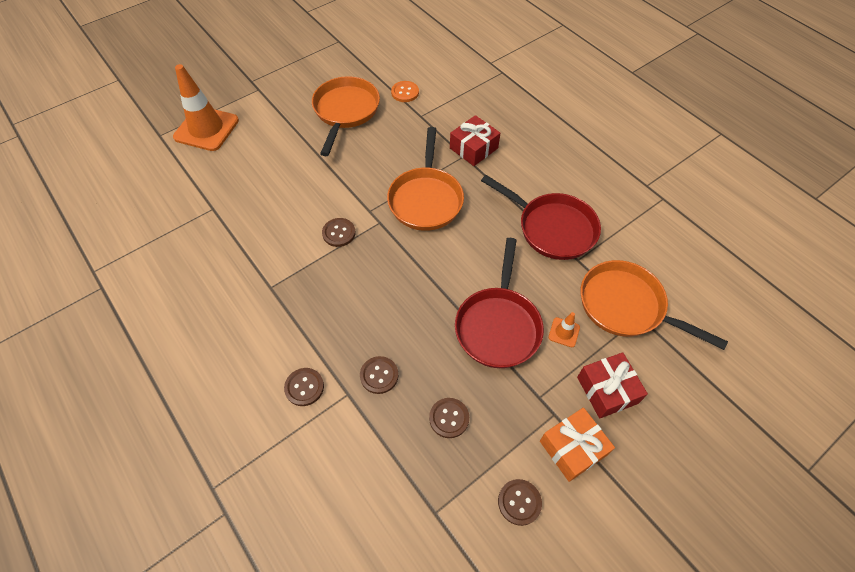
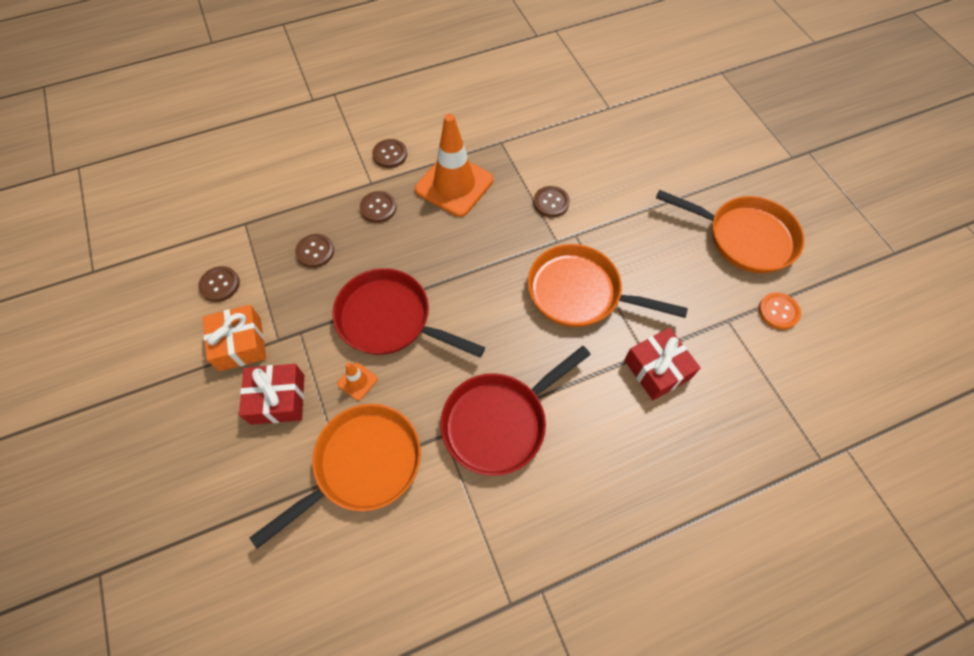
camera: 105 degrees right, 5 degrees up
orange traffic cone [173,64,239,151] -> orange traffic cone moved to [415,114,493,217]

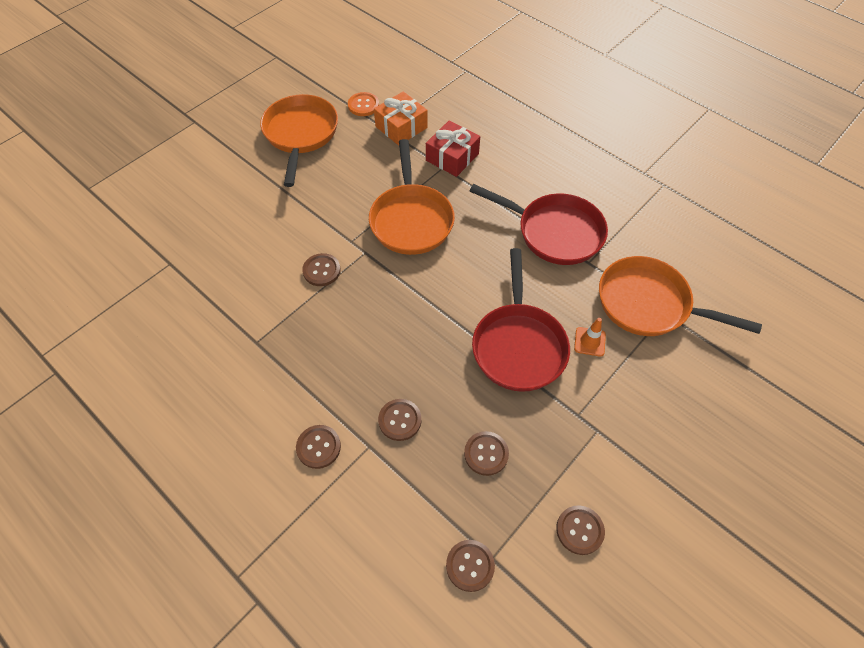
camera: 115 degrees left, 5 degrees down
orange gift [203,305,266,371] -> orange gift moved to [374,91,428,146]
red gift [239,364,304,425] -> none
orange traffic cone [415,114,493,217] -> none
none -> brown button [446,540,495,592]

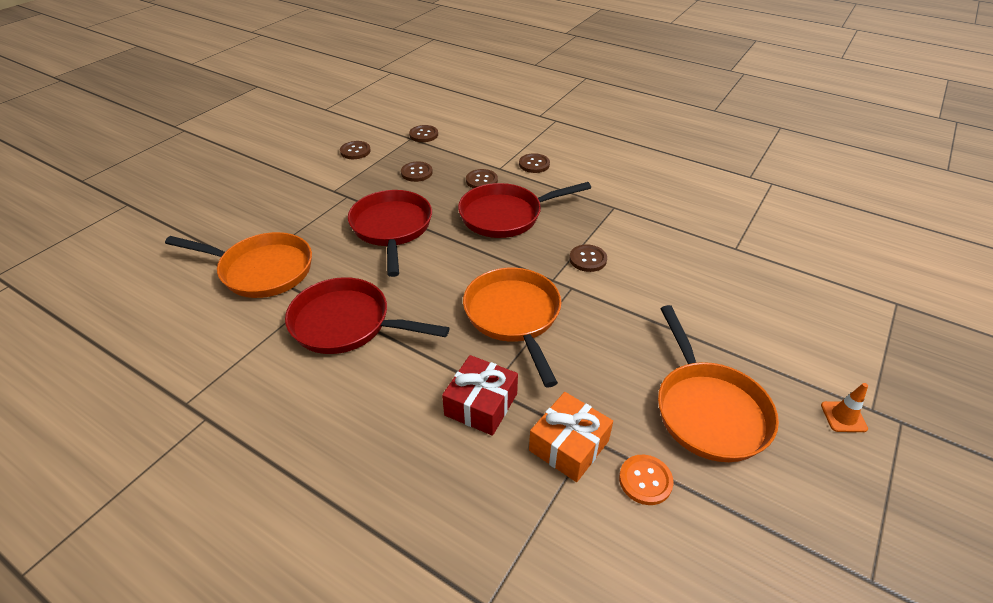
camera: 170 degrees right, 15 degrees down
orange traffic cone [574,318,606,357] -> orange traffic cone moved to [821,383,868,432]
none -> red pan [458,182,591,238]

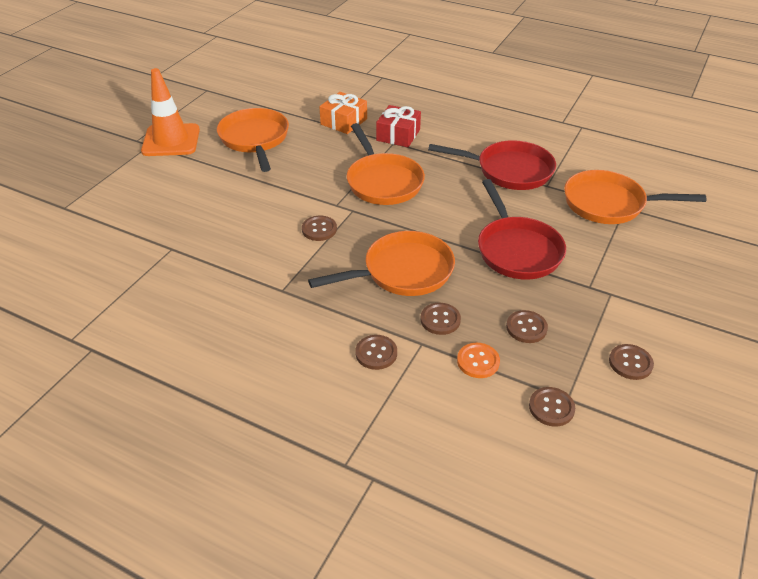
camera: 175 degrees right, 0 degrees up
red pan [458,182,591,238] -> orange pan [308,231,455,296]
orange button [619,455,674,505] -> orange button moved to [457,343,500,378]
orange traffic cone [821,383,868,432] -> orange traffic cone [141,68,200,156], size x2.35

